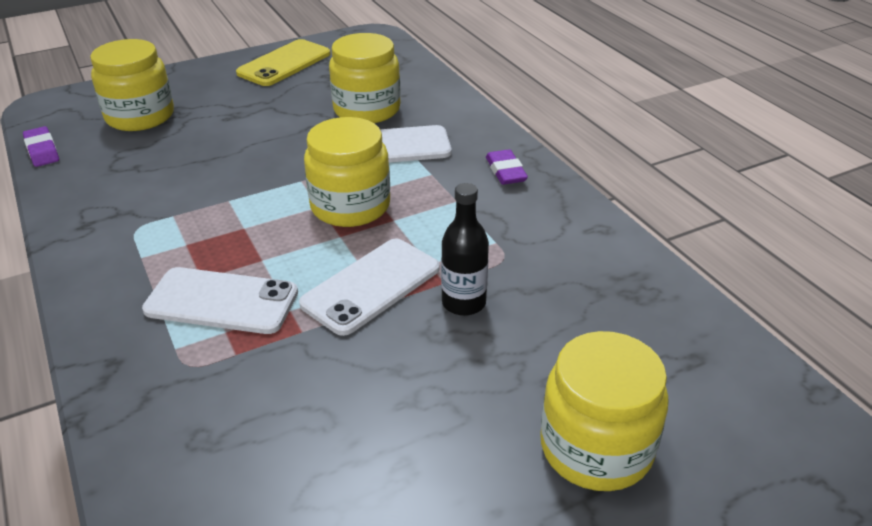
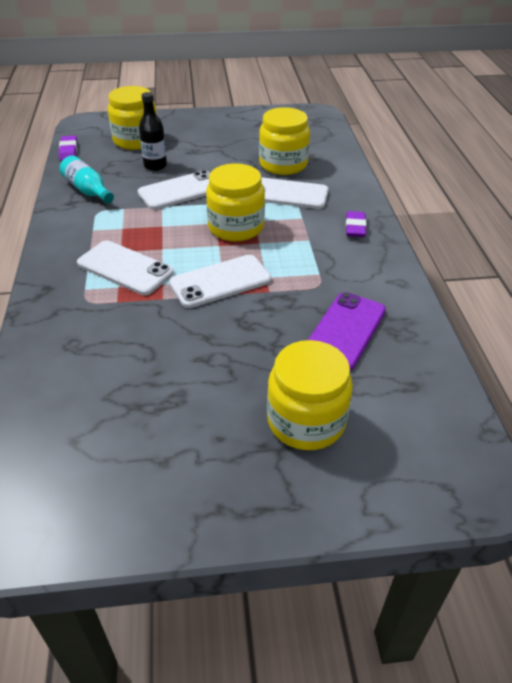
camera: 20 degrees right, 5 degrees up
yellow phone [236,39,330,86] -> none
black bottle [441,183,489,316] -> black bottle moved to [139,92,167,171]
none -> turquoise bottle [60,156,114,204]
none -> white phone [138,170,210,210]
none -> purple phone [308,292,386,371]

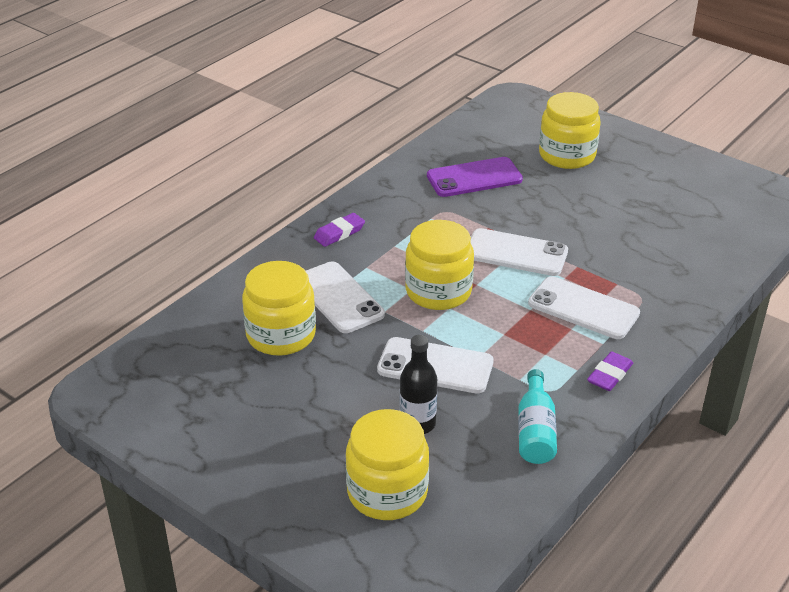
camera: 135 degrees left, 5 degrees down
purple eraser [59,136,77,161] -> purple eraser moved to [587,352,633,391]
white phone [77,240,174,295] -> white phone turned 45 degrees counterclockwise [528,276,640,339]

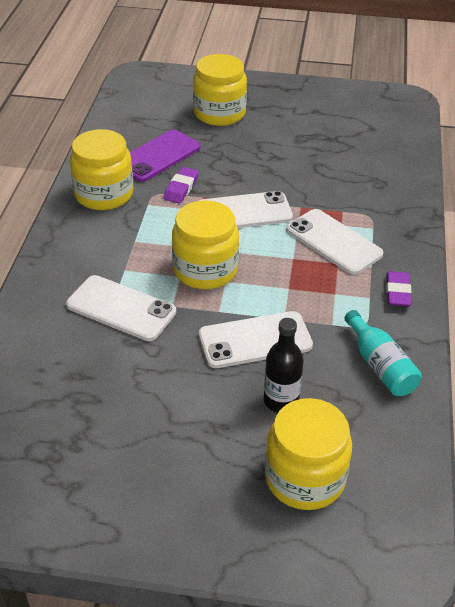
camera: 30 degrees left, 5 degrees up
yellow jar [242,261,316,356] -> yellow jar moved to [70,129,133,210]
purple eraser [314,213,365,247] -> purple eraser moved to [163,167,199,203]
white phone [528,276,640,339] -> white phone turned 45 degrees clockwise [286,209,383,275]

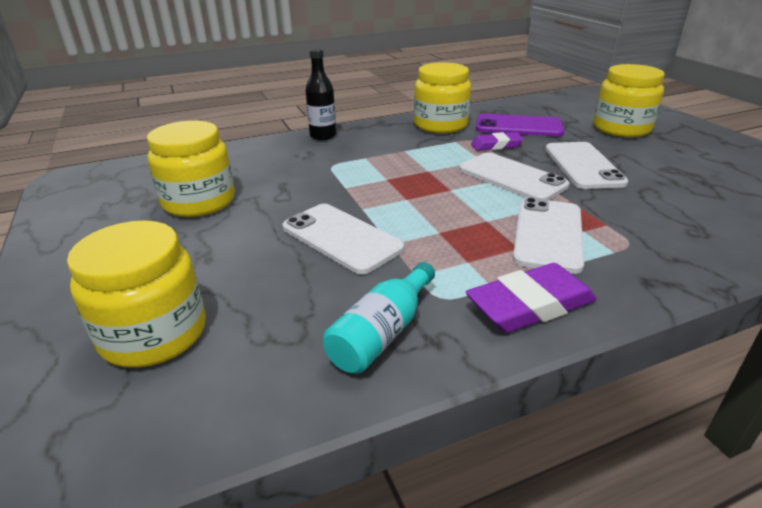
camera: 60 degrees right, 10 degrees down
white phone [66,275,176,341] -> white phone moved to [545,142,629,189]
yellow jar [172,200,239,289] -> yellow jar moved to [147,121,235,217]
black bottle [264,318,304,413] -> black bottle moved to [305,48,336,140]
purple eraser [386,271,411,307] -> purple eraser [466,263,597,333], size x1.60

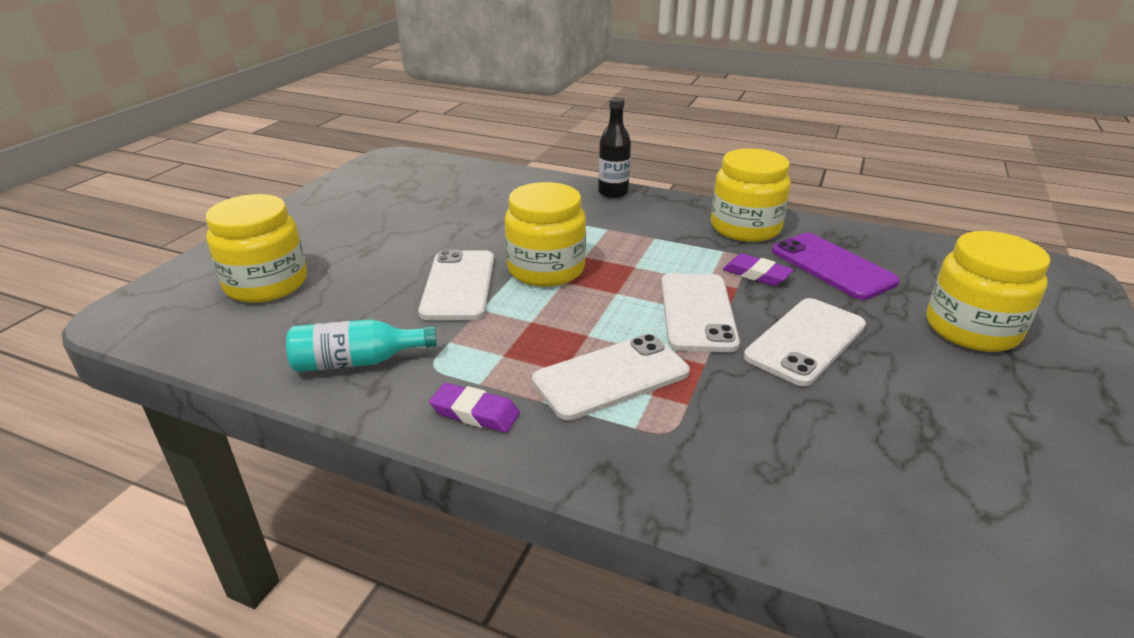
camera: 45 degrees right, 0 degrees up
yellow jar [147,121,235,217] -> yellow jar moved to [505,182,586,287]
purple eraser [466,263,597,333] -> purple eraser [429,383,520,433], size x0.62

